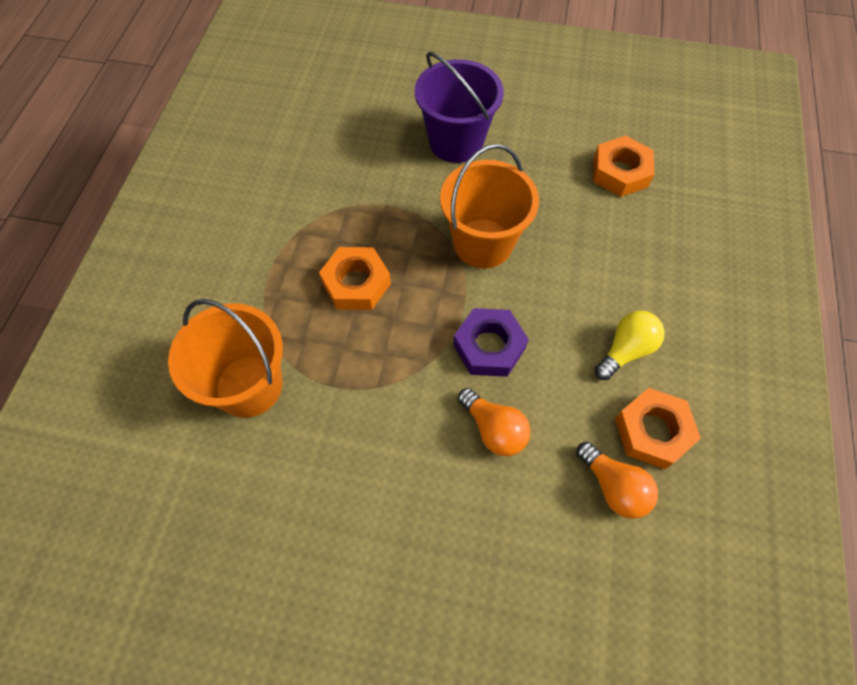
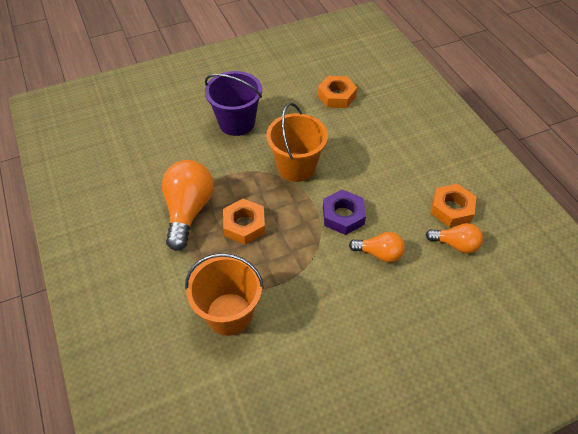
camera: 35 degrees left, 10 degrees down
yellow light bulb [595,311,665,380] -> none
none -> orange light bulb [162,160,214,251]

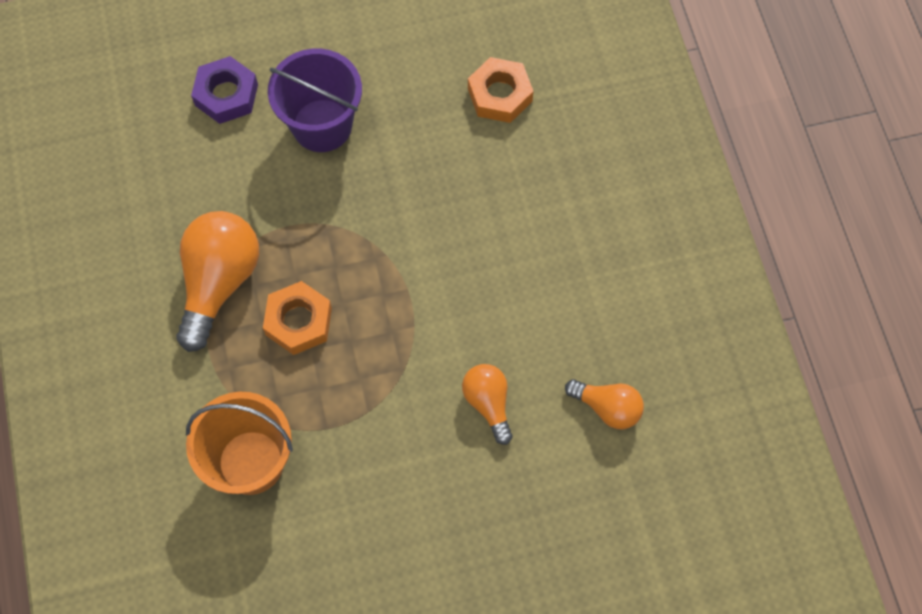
camera: 10 degrees right, 15 degrees up
orange bucket [266,103,328,182] -> none
purple nut [323,189,366,235] -> purple nut moved to [191,56,258,124]
orange light bulb [349,232,405,262] -> orange light bulb turned 135 degrees counterclockwise [462,364,513,445]
orange nut [431,184,477,227] -> none

